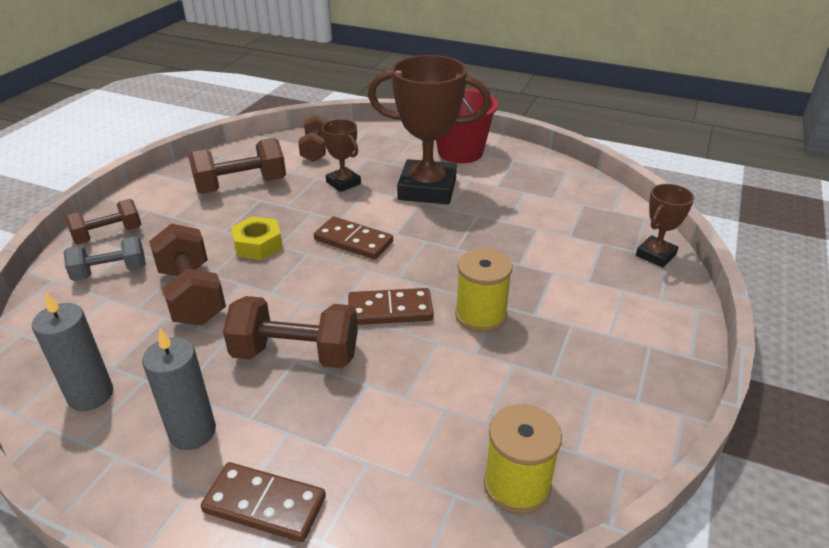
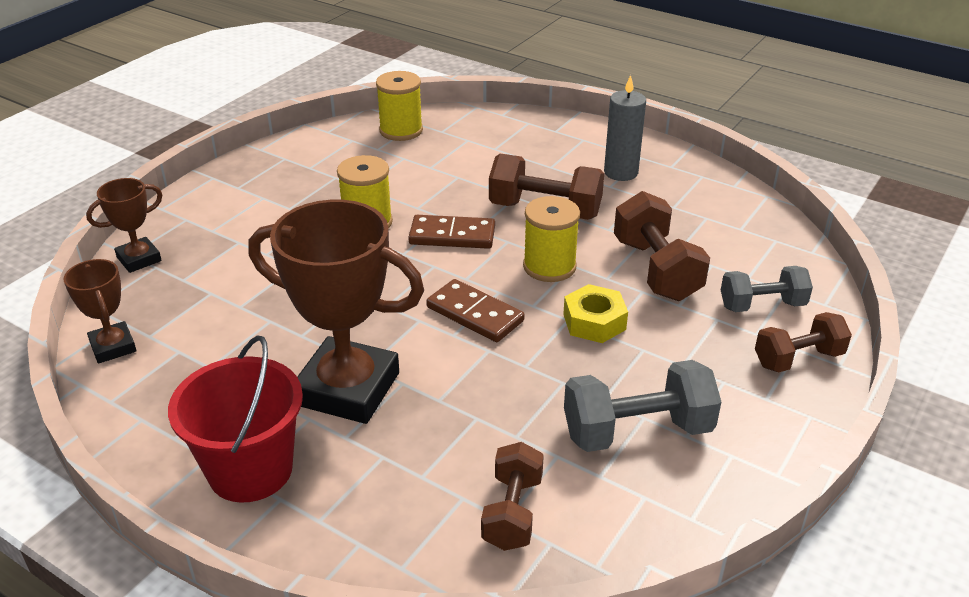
camera: 170 degrees left, 0 degrees up
grey candle [32,293,113,411] -> none
brown dumbbell [189,138,286,194] -> grey dumbbell [564,360,721,452]
brown domino [201,462,326,542] -> none
brown trophy [322,119,361,192] -> brown trophy moved to [63,259,136,364]
none -> yellow spool [523,196,580,282]

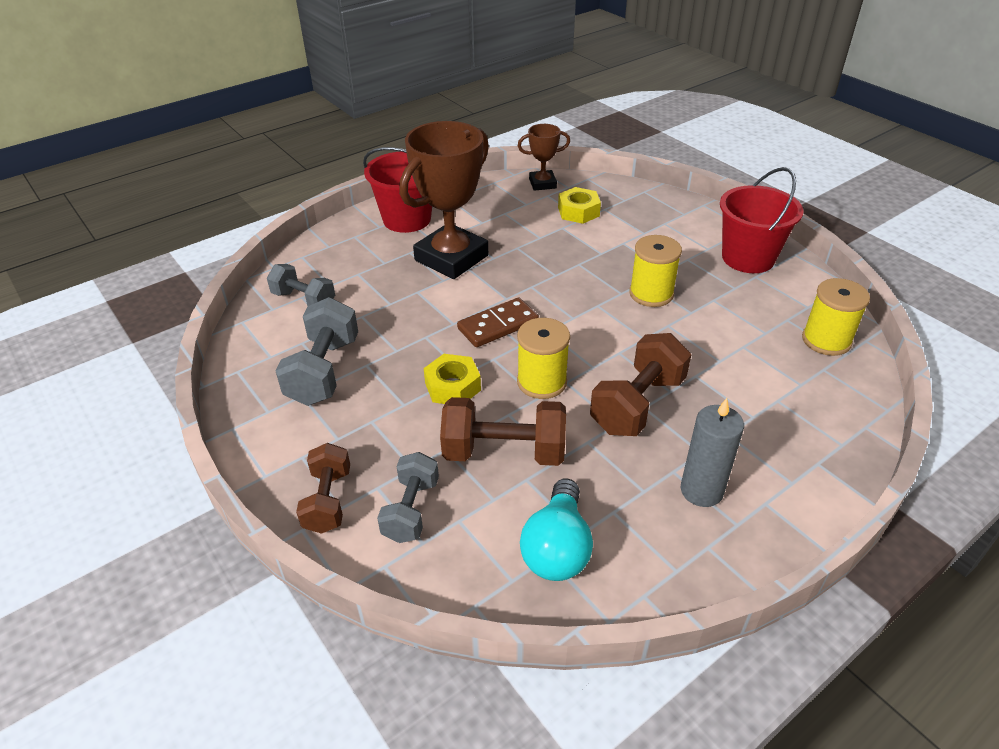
camera: 110 degrees right, 5 degrees up
brown trophy [86,178,163,273] -> none
brown domino [408,215,495,249] -> none
brown dumbbell [481,442,544,551] -> grey dumbbell [267,264,335,306]
none -> turquoise light bulb [520,479,593,581]
none -> yellow nut [558,187,601,224]
none -> red bucket [720,167,804,273]

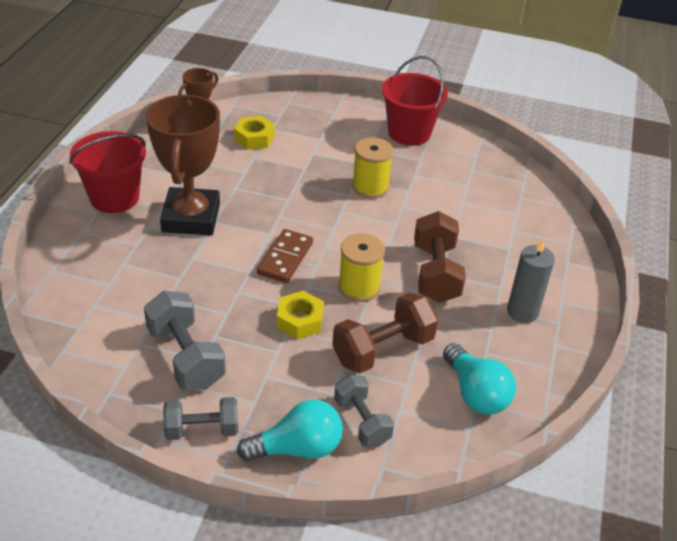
camera: 40 degrees left, 0 degrees up
grey dumbbell [267,264,335,306] -> grey dumbbell moved to [163,397,238,440]
brown dumbbell [296,443,350,534] -> turquoise light bulb [237,400,343,461]
yellow spool [802,278,870,356] -> none

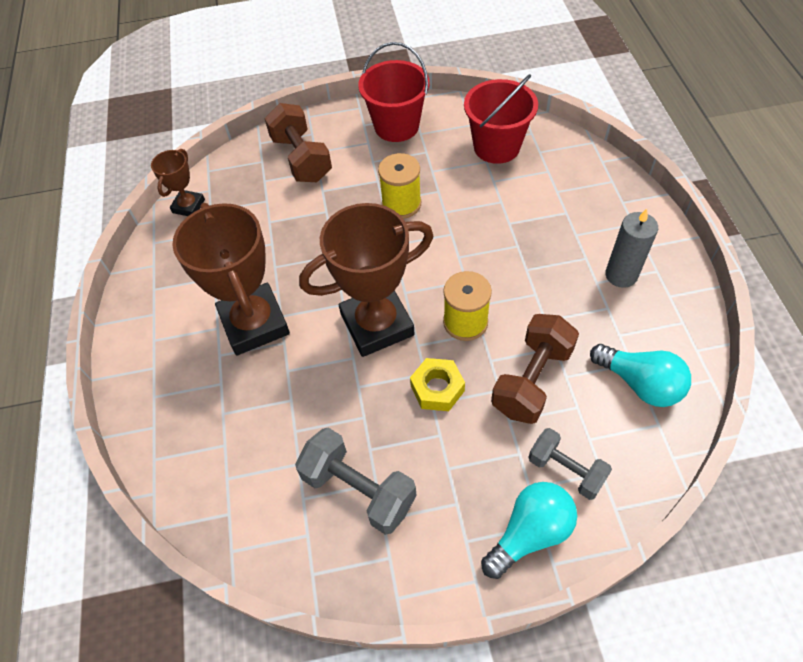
camera: 20 degrees left, 15 degrees up
red bucket [69,131,146,213] -> red bucket moved to [464,74,538,164]
grey dumbbell [163,397,238,440] -> none
yellow nut [234,116,275,150] -> none
brown domino [257,229,313,283] -> brown trophy [299,203,433,357]
brown dumbbell [414,211,466,303] -> brown dumbbell moved to [264,103,332,182]

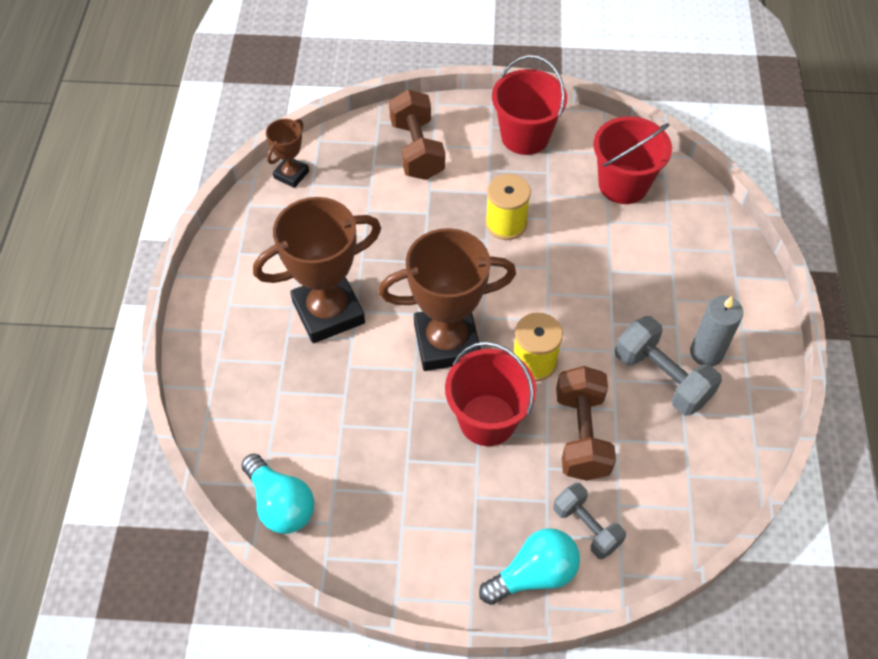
camera: 10 degrees right, 0 degrees up
brown trophy [172,203,290,355] -> brown trophy turned 75 degrees clockwise [253,197,381,343]
grey dumbbell [295,428,416,535] -> grey dumbbell moved to [615,316,722,416]
yellow nut [410,358,465,411] -> red bucket [445,342,536,446]
brown dumbbell [491,314,579,424] -> brown dumbbell turned 45 degrees counterclockwise [556,366,616,481]
turquoise light bulb [590,344,691,407] -> turquoise light bulb moved to [241,453,314,534]

